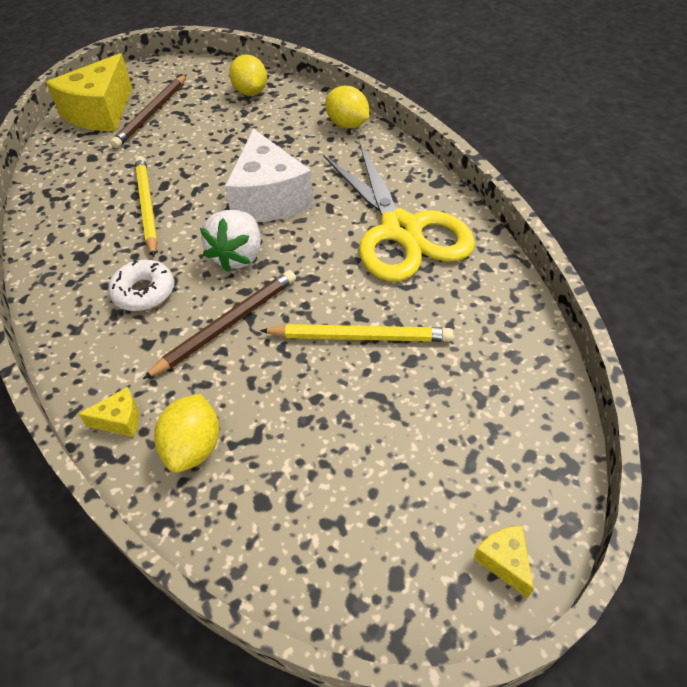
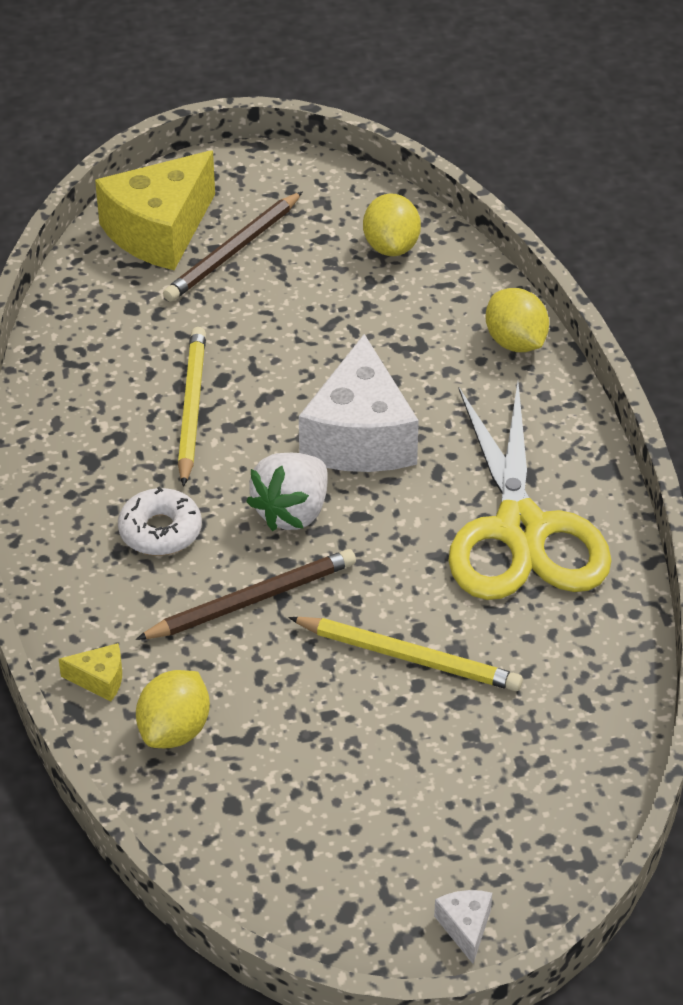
camera: 15 degrees right, 5 degrees down
yellow cheese [473,525,534,598] -> white cheese [434,890,492,964]

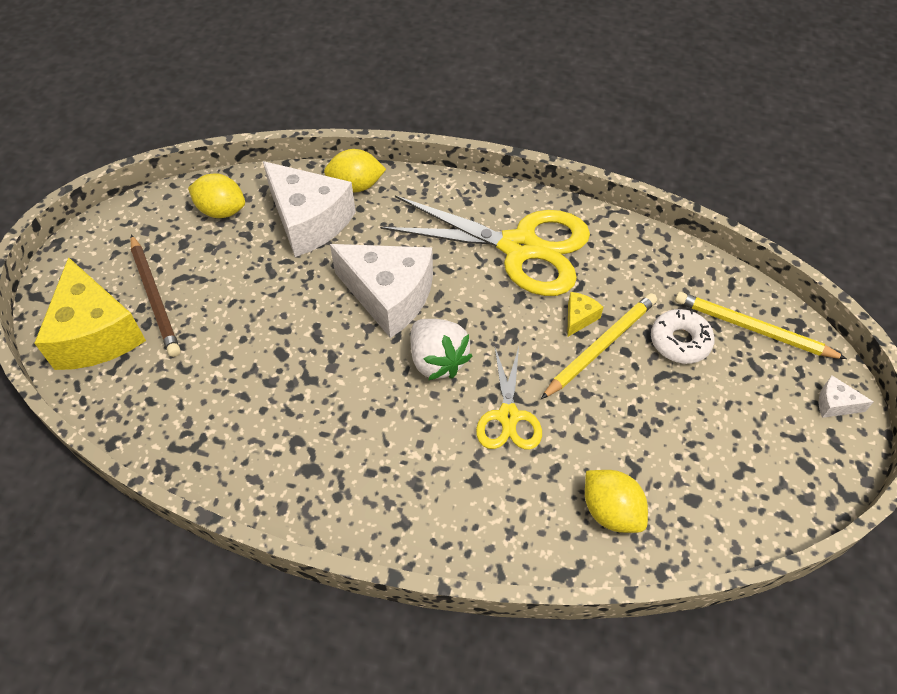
camera: 65 degrees left, 10 degrees up
yellow cheese [59,643,122,702] -> yellow cheese moved to [567,292,603,337]
white donut [118,486,202,556] -> white donut moved to [651,309,715,364]
brown pencil [136,549,356,640] -> yellow scissors [476,347,542,449]
yellow pencil [178,327,206,487] -> yellow pencil moved to [675,292,847,359]
none -> white cheese [263,161,356,257]

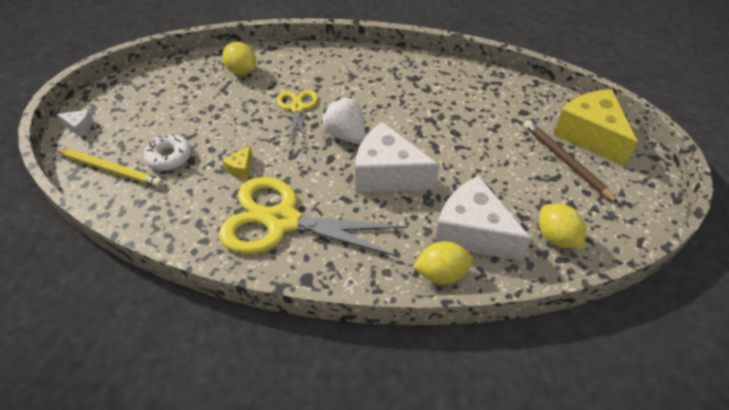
camera: 175 degrees right, 5 degrees down
yellow lemon [188,174,245,218] -> yellow lemon turned 45 degrees clockwise [539,204,586,248]
yellow pencil [541,293,657,399] -> none

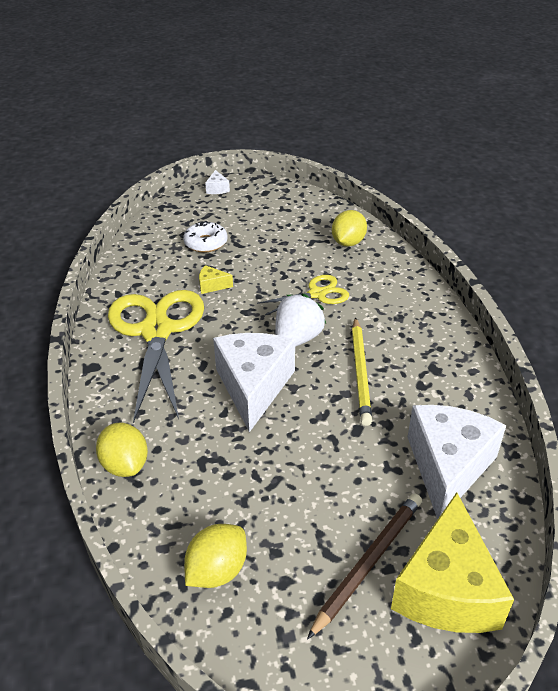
camera: 70 degrees right, 10 degrees down
yellow pencil [54,148,163,187] -> yellow pencil moved to [352,317,372,426]
white cheese [435,176,531,261] -> white cheese moved to [408,405,506,520]
yellow cheese [553,89,638,167] -> yellow cheese turned 150 degrees clockwise [391,492,514,633]

